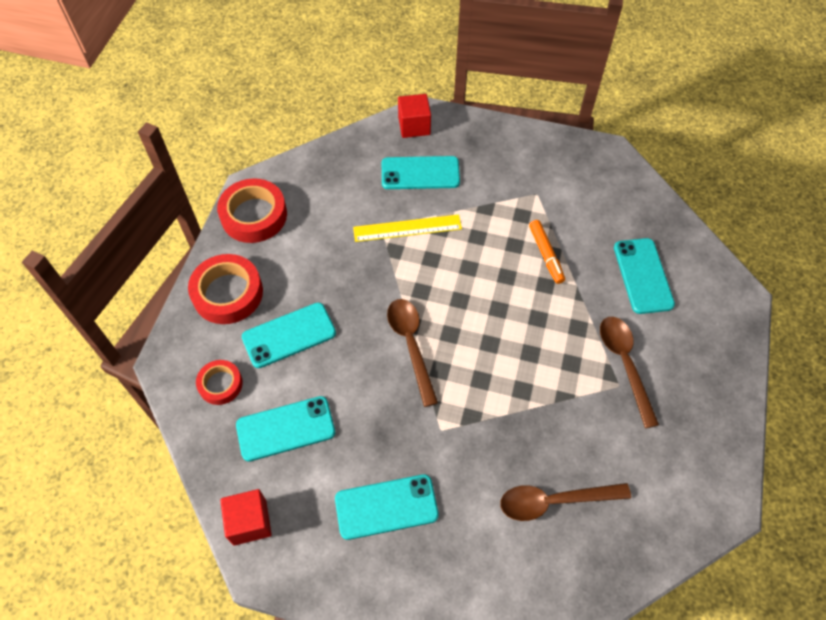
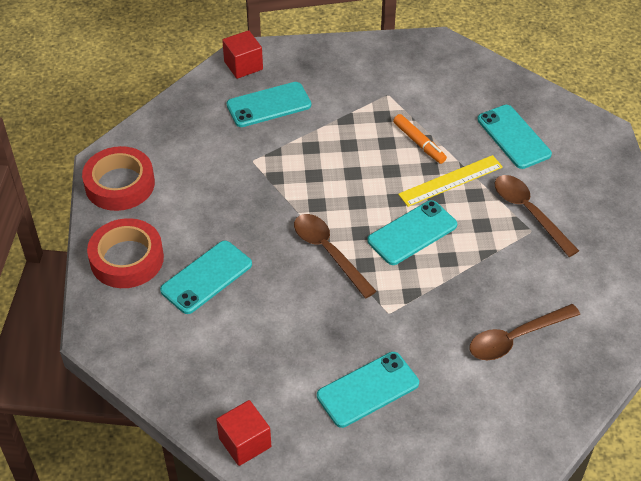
camera: 20 degrees left, 10 degrees down
red tape [196,360,243,405] -> none
turquoise phone [236,396,335,462] -> turquoise phone moved to [367,200,457,265]
yellow ruler [353,215,462,242] -> yellow ruler moved to [398,155,503,207]

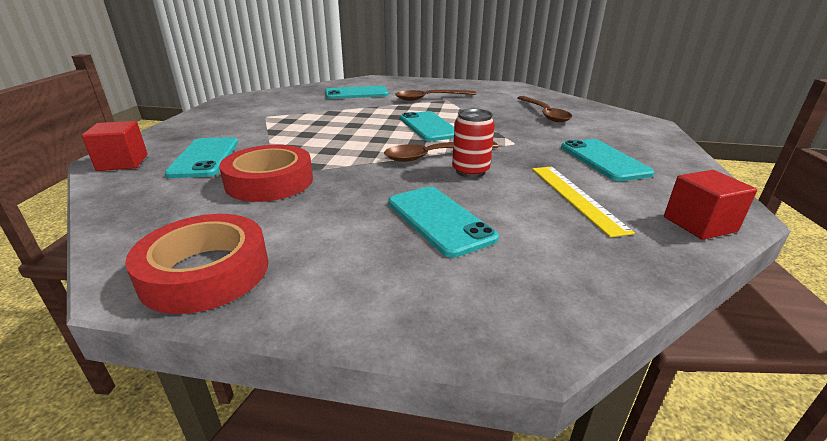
camera: 75 degrees left, 20 degrees down
red tape [87,218,164,288] -> red tape moved to [219,145,313,202]
orange marker [393,114,447,164] -> none
yellow ruler [398,155,503,207] -> yellow ruler moved to [532,167,635,237]
none -> red can [452,109,495,178]

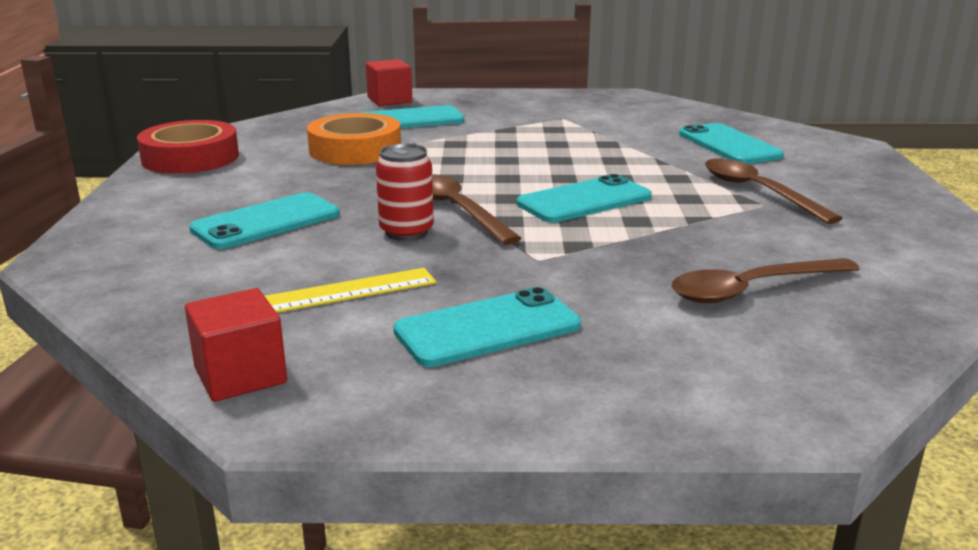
camera: 80 degrees right, 5 degrees down
red tape [219,145,313,202] -> orange tape [307,113,401,165]

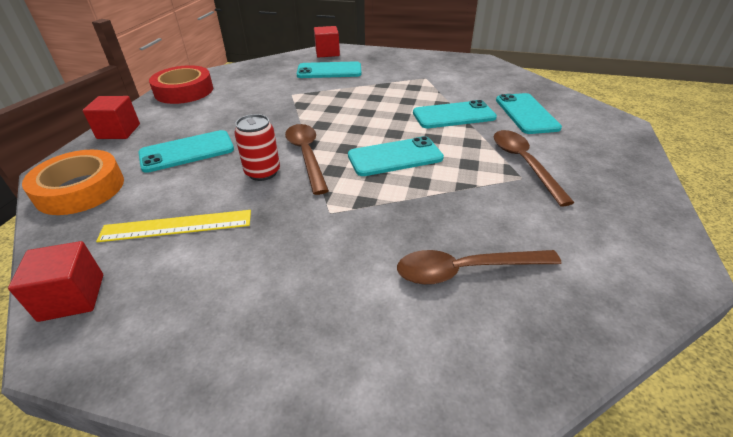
camera: 15 degrees right, 15 degrees up
orange tape [307,113,401,165] -> orange tape moved to [22,150,124,215]
turquoise phone [393,287,581,367] -> turquoise phone moved to [413,100,497,128]
none -> red cube [82,96,140,139]

